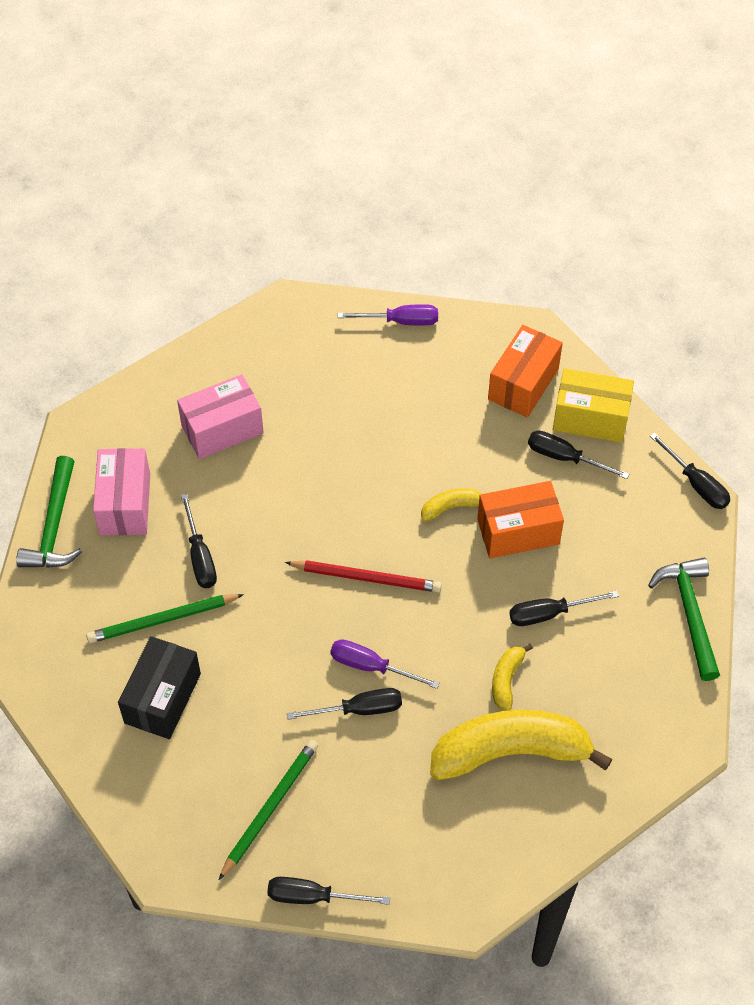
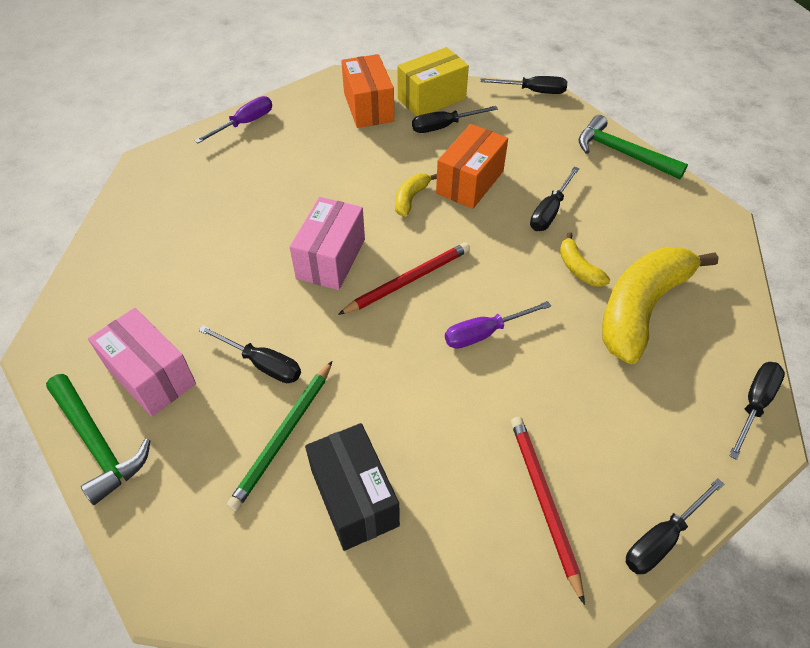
camera: 45 degrees left, 5 degrees down
pink box [177,374,264,459] -> pink box moved to [290,197,365,290]
green pencil [219,740,318,880] -> red pencil [511,417,585,605]
black screwdriver [287,688,402,720] -> black screwdriver moved to [729,362,785,460]

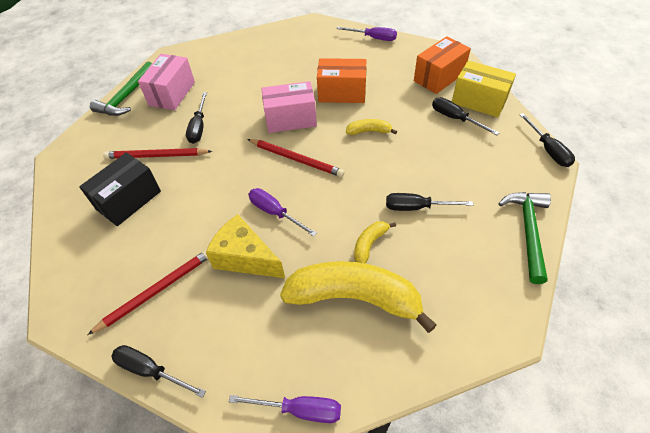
camera: 65 degrees right, 0 degrees up
green pencil [227,361,332,511] -> red pencil [103,148,212,159]
orange box [436,124,508,209] -> orange box moved to [317,58,366,103]
black screwdriver [729,362,785,460] -> purple screwdriver [229,395,341,423]
none -> yellow cheese [206,214,285,278]

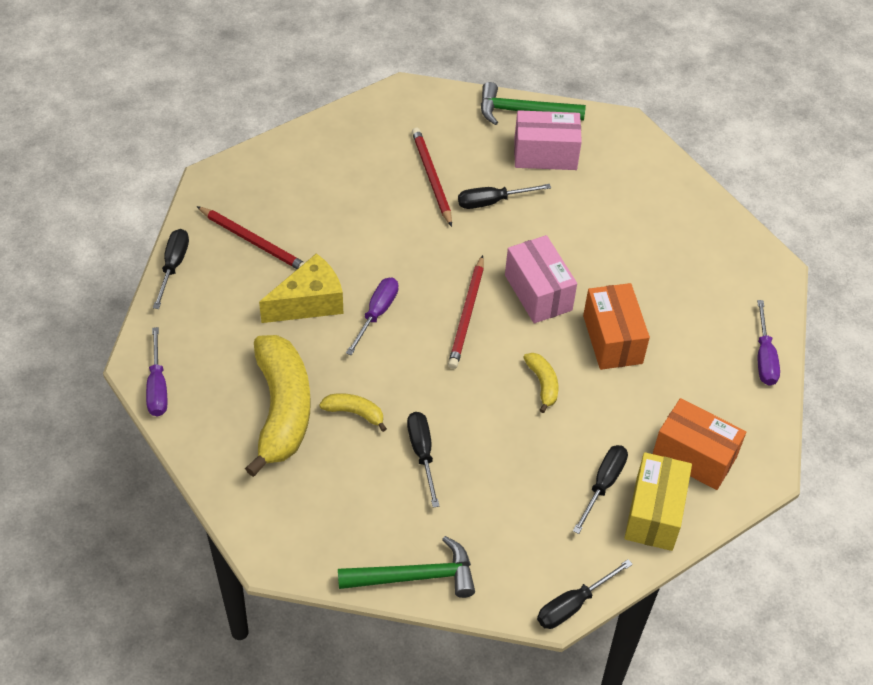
camera: 70 degrees right, 0 degrees up
black box [79,153,161,226] -> none
yellow cheese [206,214,285,278] -> yellow cheese turned 45 degrees clockwise [259,253,343,323]

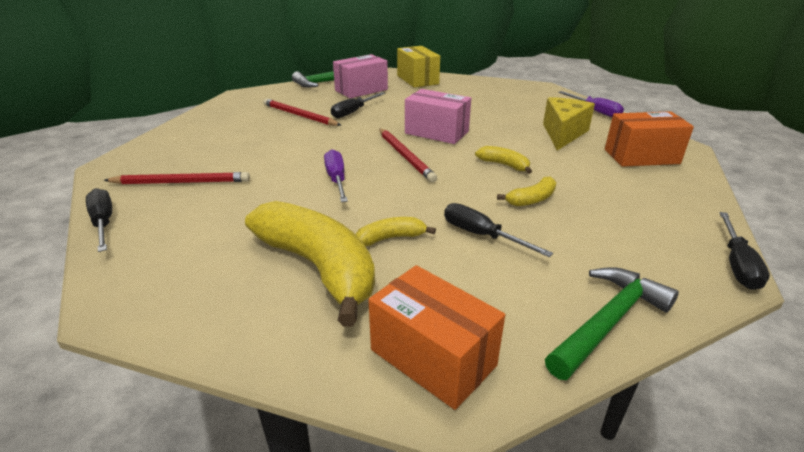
camera: 35 degrees left, 20 degrees down
purple screwdriver [146,327,167,416] -> none
yellow cheese [259,253,343,323] -> yellow cheese moved to [543,97,595,151]
black screwdriver [573,445,628,534] -> none
orange box [583,283,650,370] -> orange box moved to [368,265,505,410]
yellow box [624,452,692,551] -> yellow box moved to [397,46,440,88]
none -> yellow banana [497,176,556,206]

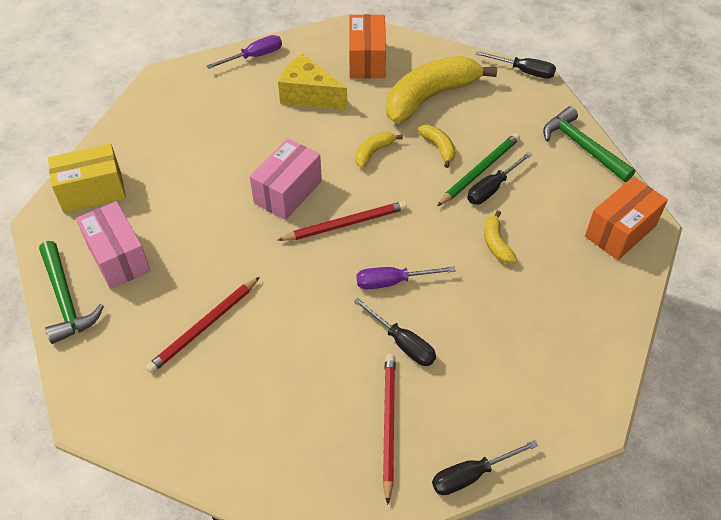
camera: 85 degrees left, 20 degrees up
yellow banana [245,201,375,326] -> yellow banana moved to [386,56,497,124]
black screwdriver [331,92,385,118] -> black screwdriver moved to [353,298,436,366]
none -> green pencil [437,133,520,206]

